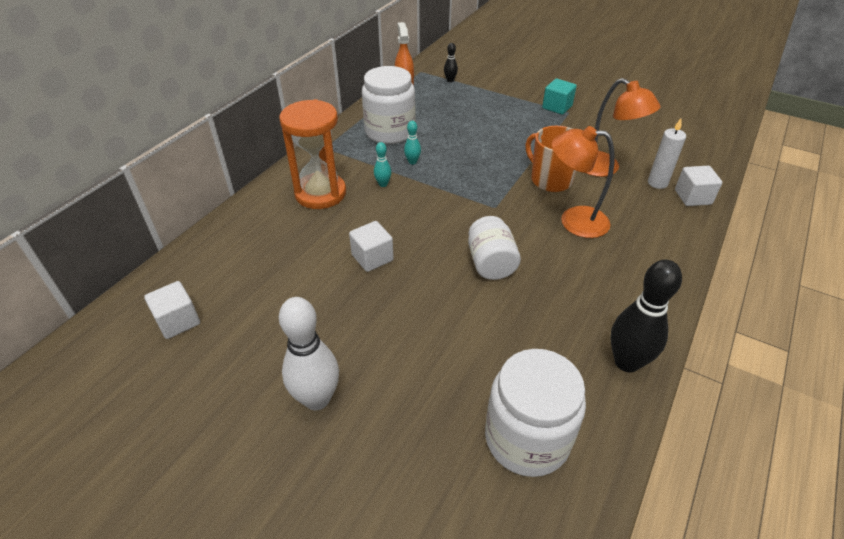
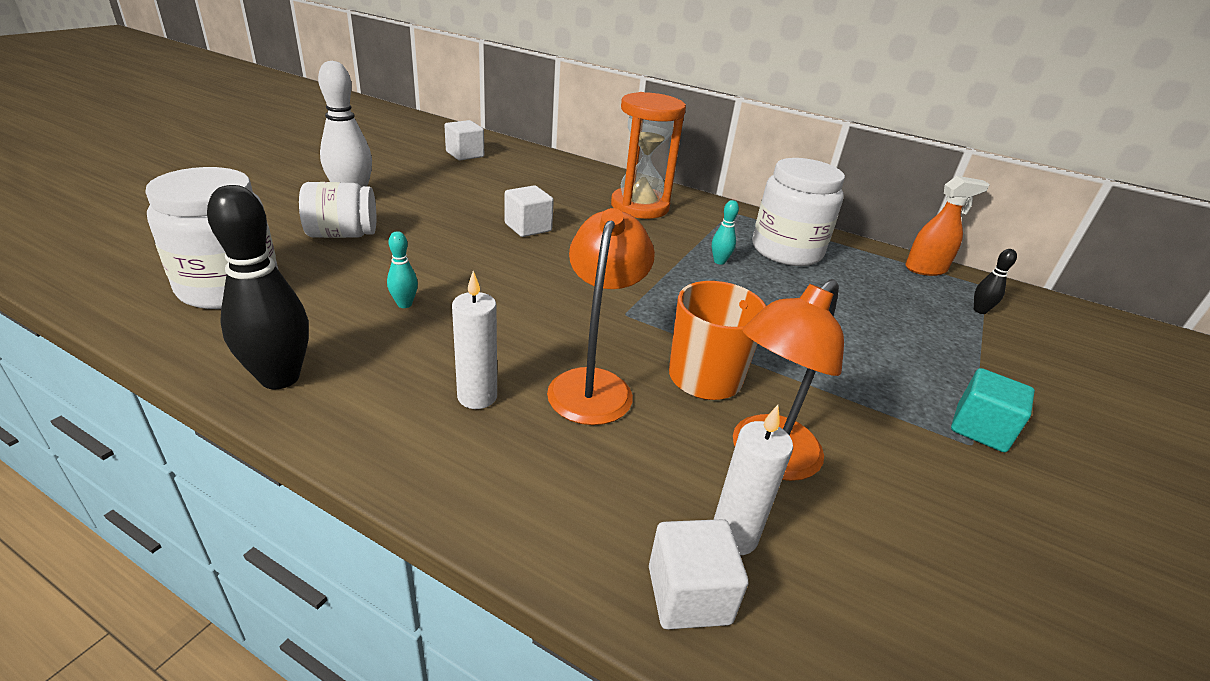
camera: 85 degrees right, 10 degrees down
turquoise bowling pin [374,142,391,187] -> turquoise bowling pin moved to [387,231,418,308]
white jar [468,216,521,280] -> white jar moved to [299,182,376,238]
none -> white candle [452,271,497,409]

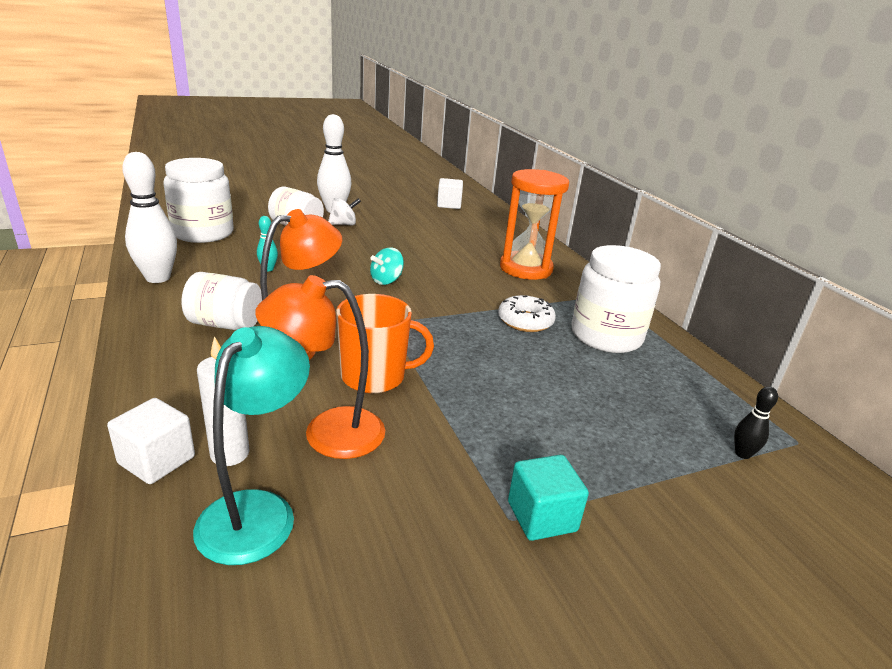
camera: 40 degrees right, 5 degrees down
black bowling pin [207,185,309,389] -> white bowling pin [122,152,177,283]
white candle [452,271,497,409] -> white jar [181,272,262,330]
white cube [505,185,554,237] -> none
turquoise bowling pin [712,200,739,265] -> white donut [498,295,556,332]
orange spray bottle [906,176,990,276] -> none
none -> turquoise lamp [193,326,310,565]
none -> white spinning top [328,198,361,225]
none -> turquoise spinning top [370,248,404,285]

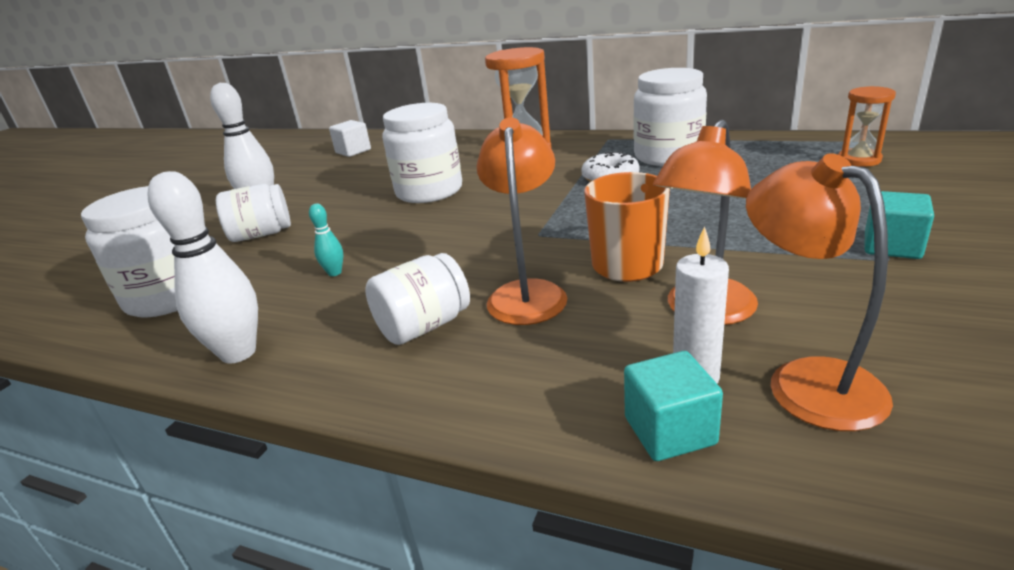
camera: 40 degrees left, 0 degrees up
white cube [107,398,195,484] -> turquoise cube [624,351,723,461]
turquoise lamp [193,326,310,565] -> orange lamp [746,153,893,431]
white spinning top [328,198,361,225] -> none
turquoise spinning top [370,248,404,285] -> none
black bowling pin [734,386,778,459] -> orange hourglass [838,86,896,167]
none -> white jar [382,103,462,203]

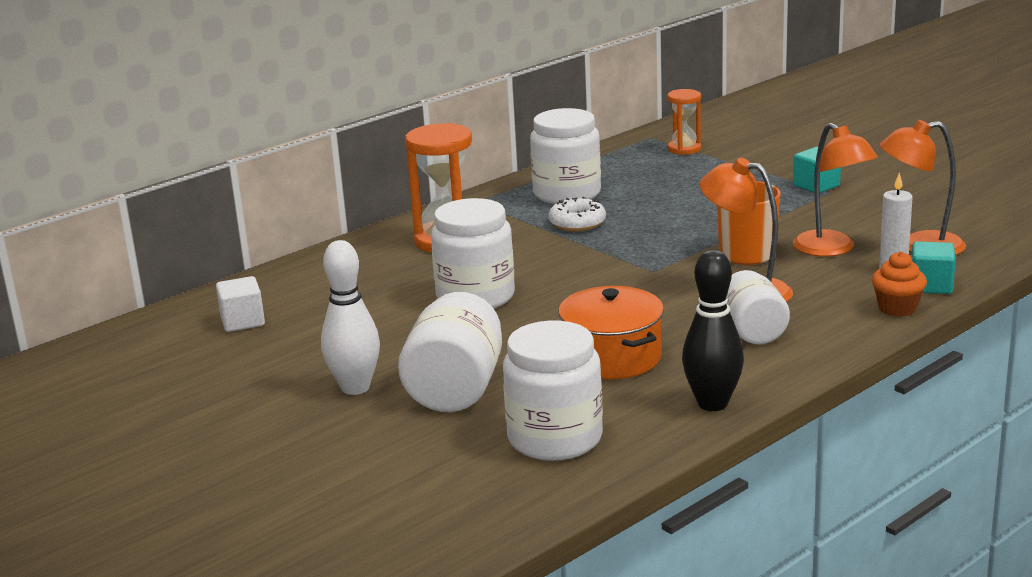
camera: 65 degrees left, 5 degrees down
white bowling pin [148,171,258,364] -> black bowling pin [682,250,744,411]
white jar [216,184,291,242] -> white jar [398,292,502,412], size x1.50
turquoise bowling pin [309,204,343,276] -> orange pot [558,286,664,379]
none -> orange cupcake [872,251,927,317]

